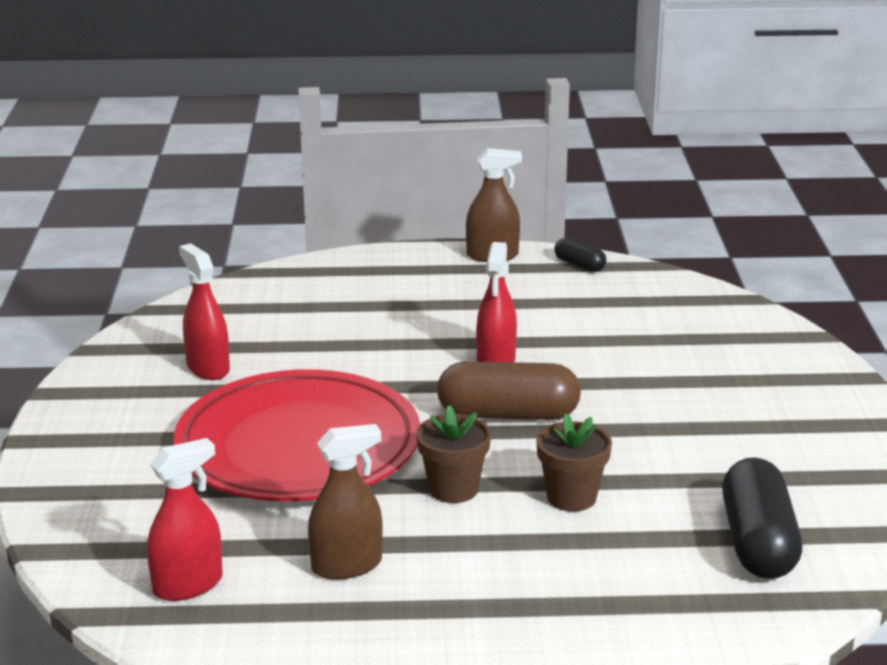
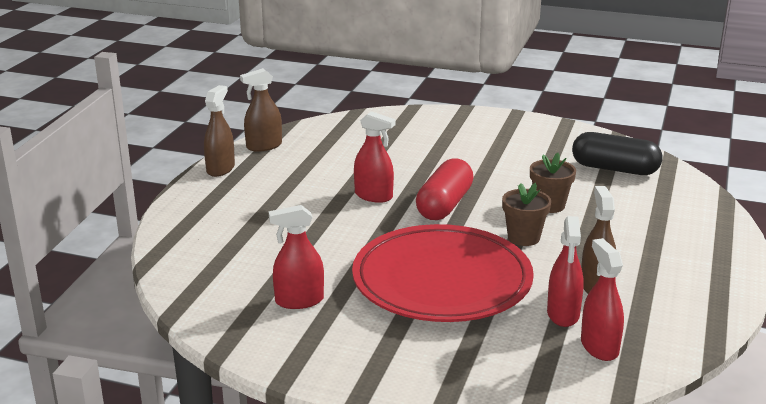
camera: 70 degrees left, 0 degrees up
brown capsule [437,361,581,420] -> red capsule [416,158,474,220]
black capsule [554,238,606,272] -> brown spray bottle [240,68,282,152]
none -> red spray bottle [547,216,584,327]

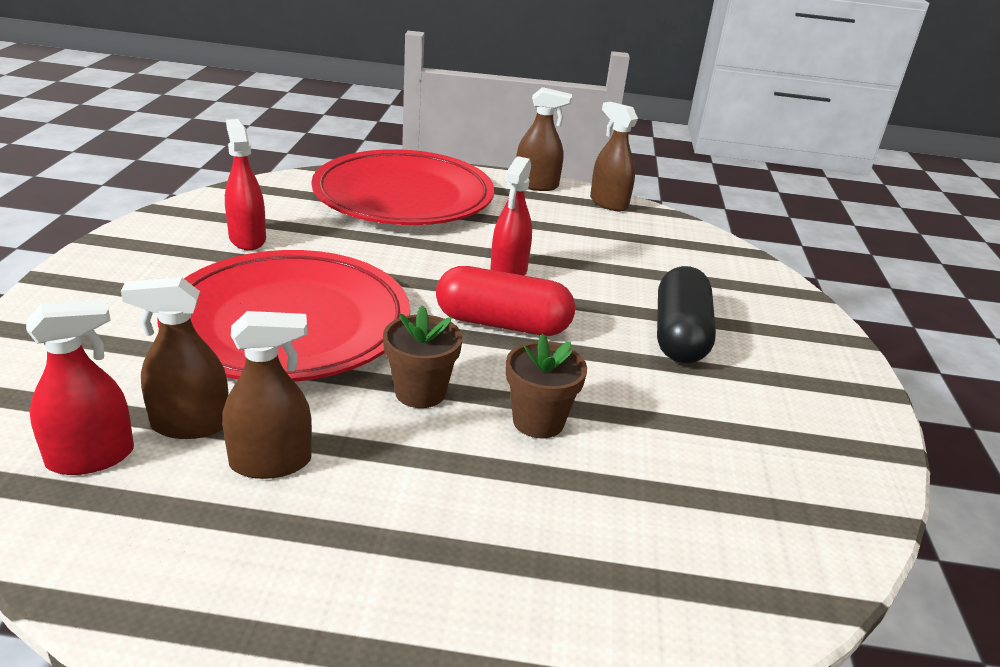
camera: 75 degrees right, 5 degrees up
red spray bottle [547,216,584,327] -> brown spray bottle [121,277,229,439]
black capsule [572,132,663,175] -> black capsule moved to [657,266,716,364]
none -> red plate [311,149,494,225]

